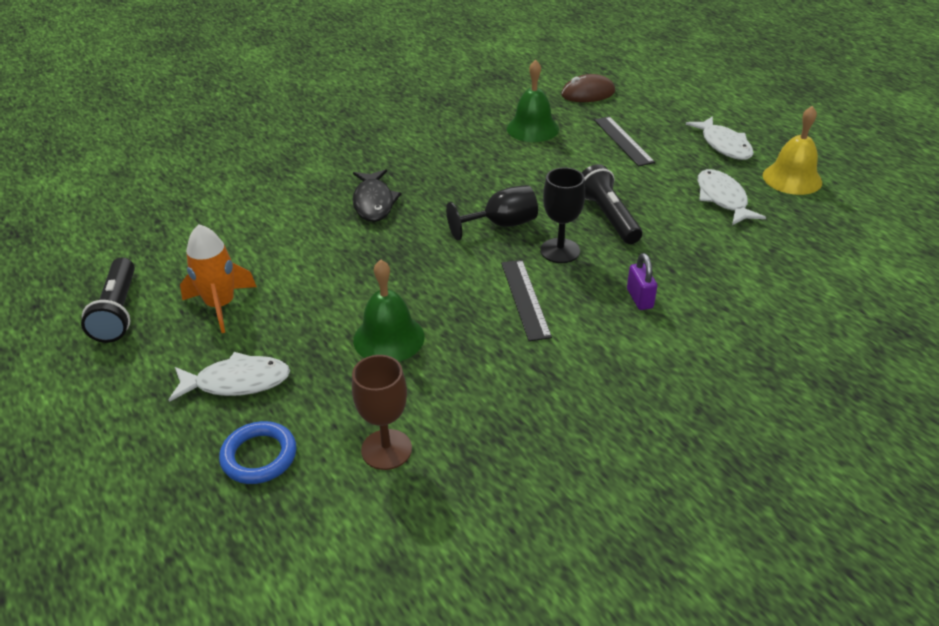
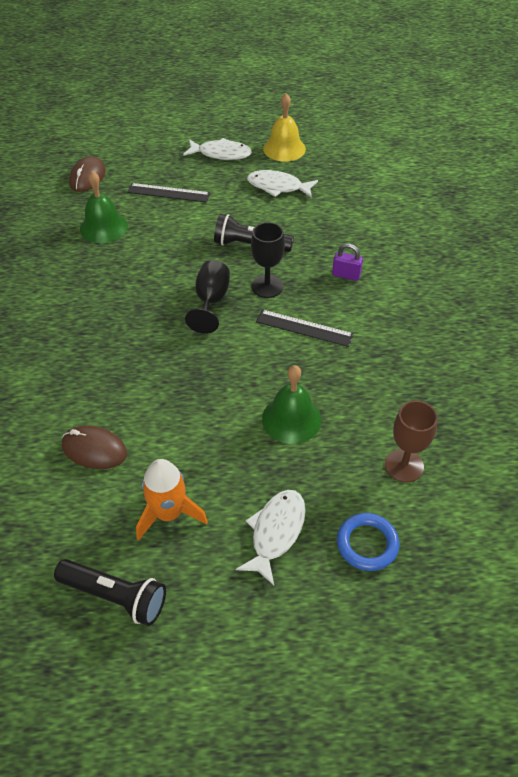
camera: 60 degrees left, 10 degrees up
black fish [353,169,401,222] -> none
none -> brown mouse [62,425,127,469]

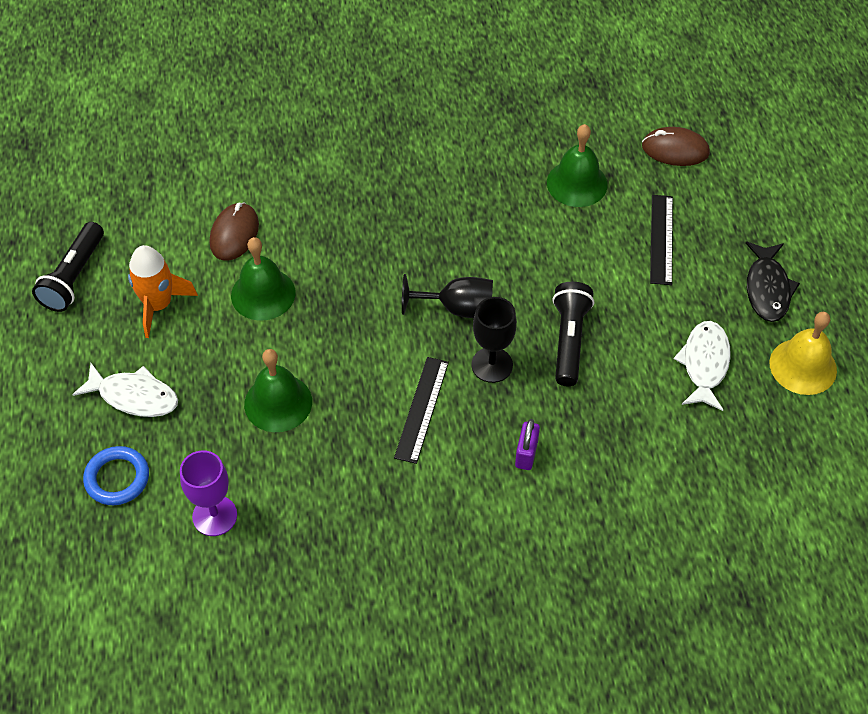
camera: 85 degrees right, 5 degrees up
white fish [183,138,252,160] -> black fish [745,241,800,322]
brown goblet [385,400,438,483] -> purple goblet [180,450,237,536]
none -> green bell [231,237,295,321]

